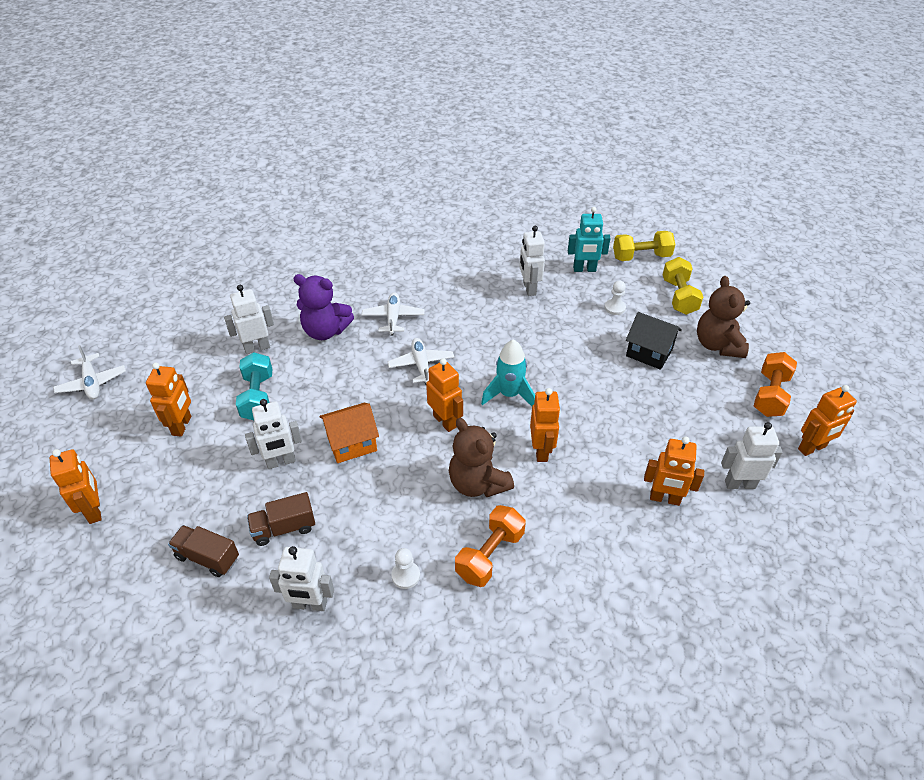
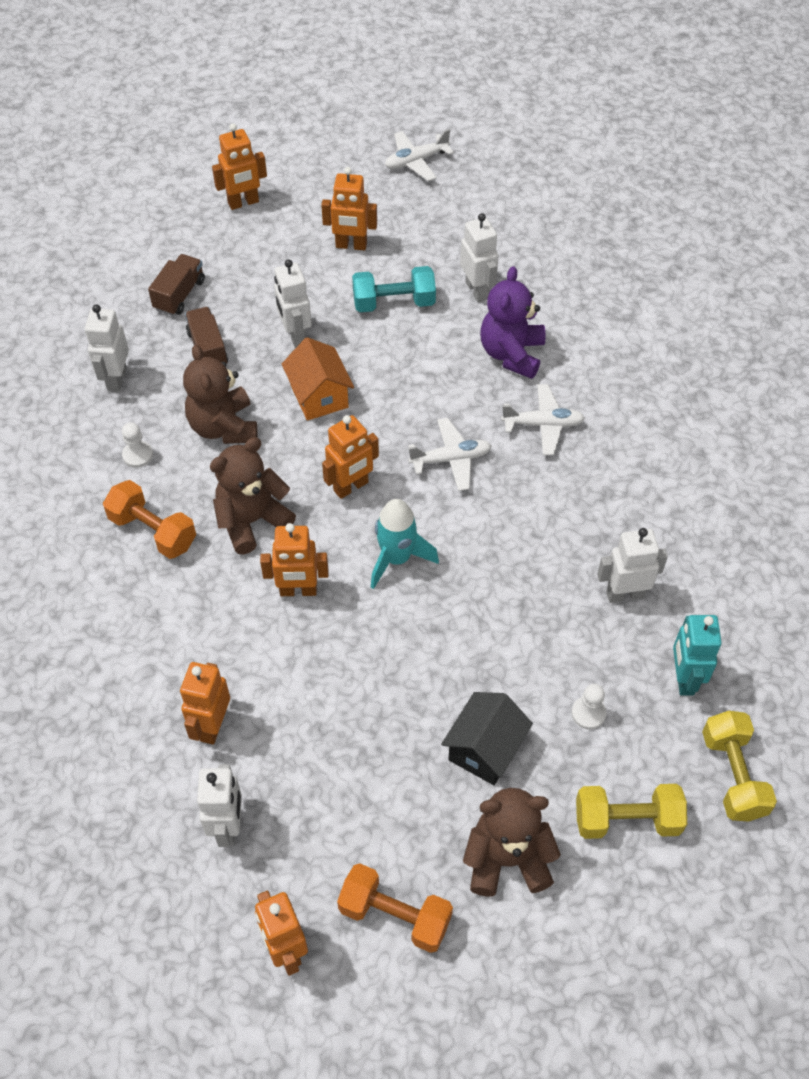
camera: 90 degrees right, 10 degrees up
none -> brown teddy bear [183,345,258,444]

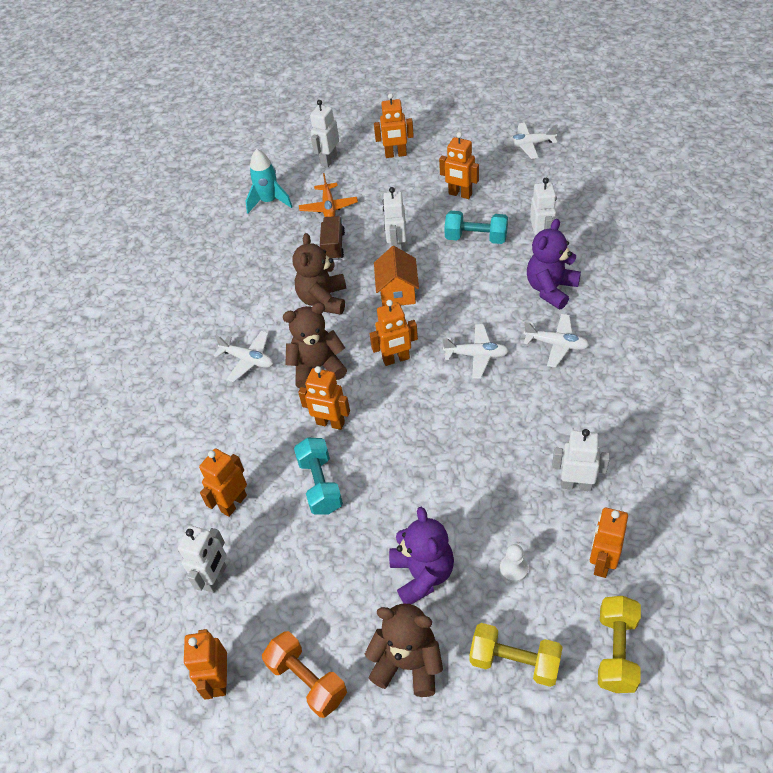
camera: 25 degrees right, 5 degrees down
white robot [85,304,129,392] -> white robot moved to [310,100,339,168]
orange dumbbell [103,480,196,559] -> white plane [214,331,273,382]
white pawn [122,422,153,468] -> none
brown truck [148,254,205,316] -> orange plane [299,173,358,217]
turquoise rocket [371,499,439,589] -> turquoise rocket moved to [246,149,293,213]
black house [441,692,533,785] -> purple teddy bear [389,507,454,604]
turquoise robot [673,615,721,695] -> orange robot [590,508,628,578]
none -> turquoise dumbbell [294,438,343,514]

